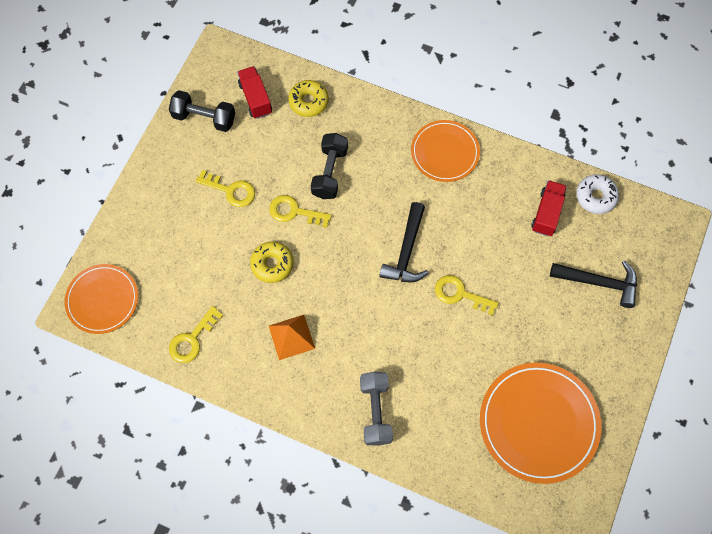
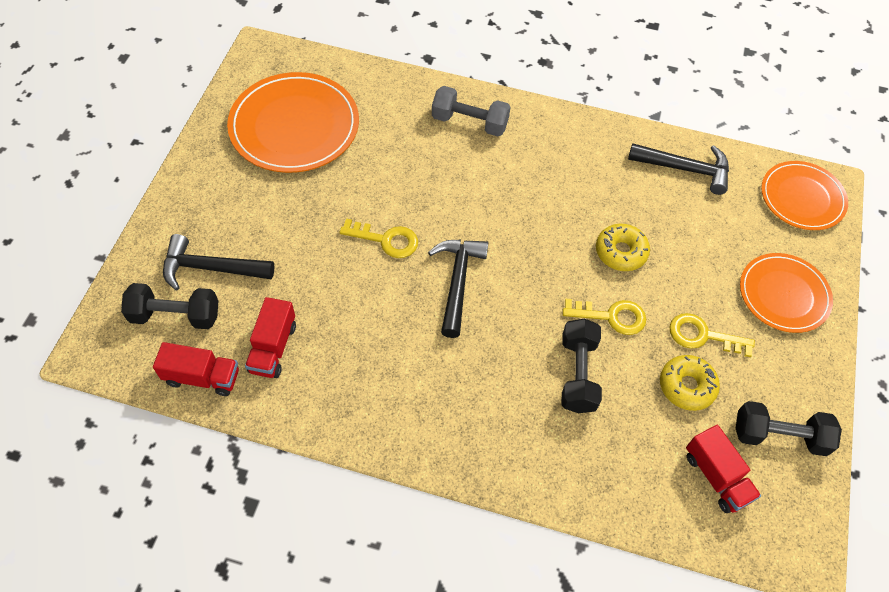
camera: 170 degrees right, 10 degrees down
yellow key [169,306,223,363] -> black hammer [628,143,729,195]
orange pyramid [269,315,315,360] -> none
yellow donut [288,80,329,117] -> yellow donut moved to [660,355,720,411]
grey dumbbell [360,372,393,445] -> grey dumbbell turned 60 degrees counterclockwise [432,86,511,136]
orange plate [411,120,480,182] -> orange plate moved to [740,253,833,333]
white donut [576,174,619,214] -> red truck [153,342,239,396]
none -> black dumbbell [121,283,218,329]

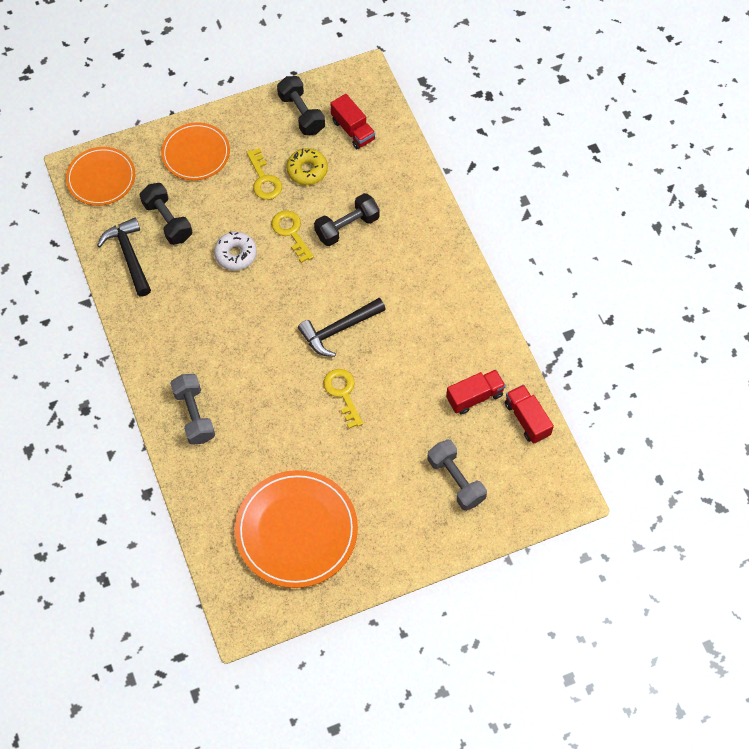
camera: 125 degrees left, 5 degrees up
black dumbbell [121,283,218,329] -> black dumbbell moved to [140,183,192,245]
black hammer [163,234,275,291] -> grey dumbbell [428,439,487,511]
yellow donut [596,224,650,271] -> white donut [214,232,257,270]
red truck [686,425,761,513] -> red truck turned 120 degrees clockwise [330,94,375,149]

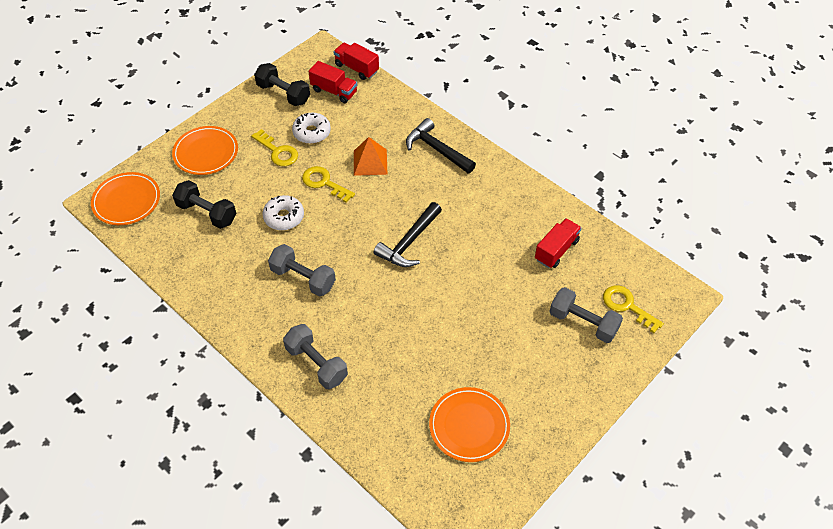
camera: 25 degrees left, 10 degrees down
black hammer [97,217,151,296] -> black hammer moved to [406,118,476,173]
orange plate [235,470,358,588] -> orange plate [429,387,510,462], size x0.64
yellow donut [286,148,328,185] -> white donut [292,113,331,144]
black dumbbell [314,193,380,246] -> orange pyramid [354,137,387,176]
yellow key [323,369,363,429] -> yellow key moved to [603,285,664,333]
red truck [505,385,554,443] -> red truck moved to [333,43,379,80]
none -> grey dumbbell [268,244,336,297]

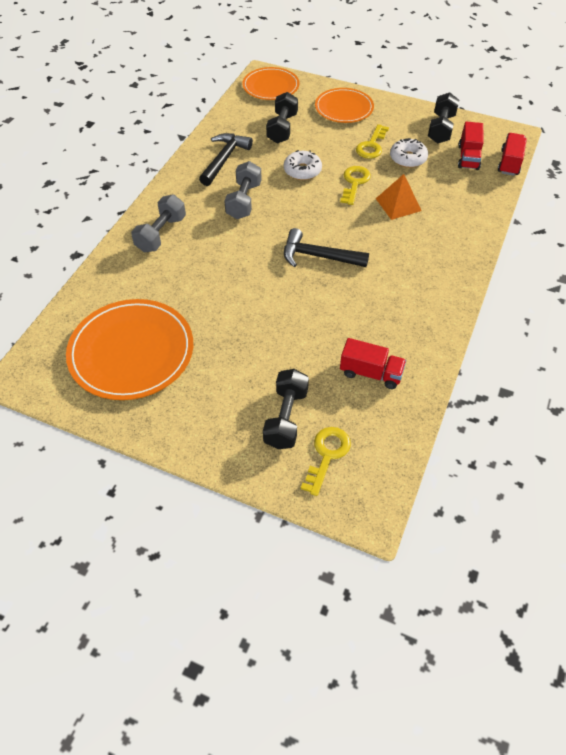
camera: 70 degrees right, 0 degrees up
black hammer [406,118,476,173] -> black hammer moved to [199,133,253,186]
orange plate [429,387,510,462] -> orange plate [66,299,193,400], size x1.57
grey dumbbell [549,287,623,343] -> black dumbbell [263,369,309,449]

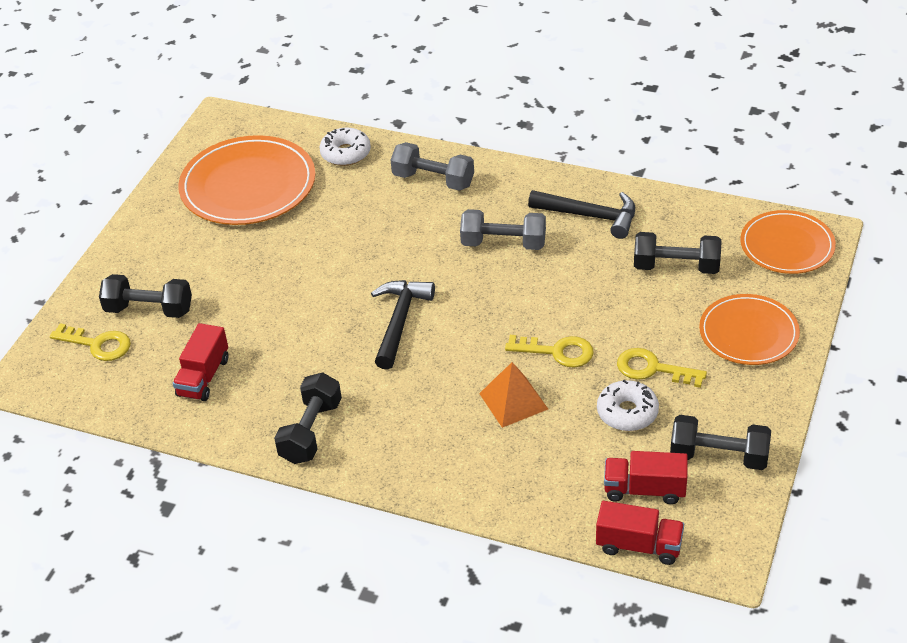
camera: 90 degrees right, 10 degrees down
white donut [284,150,322,180] -> white donut moved to [319,128,371,166]
none -> black dumbbell [274,372,342,464]

